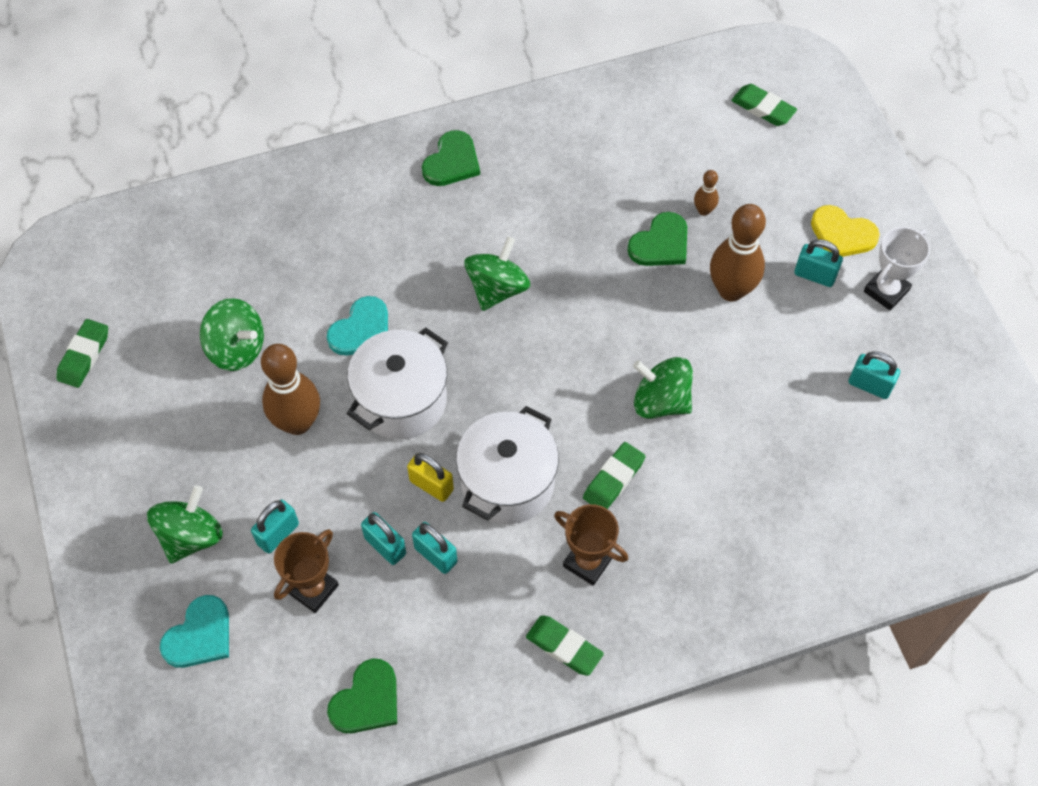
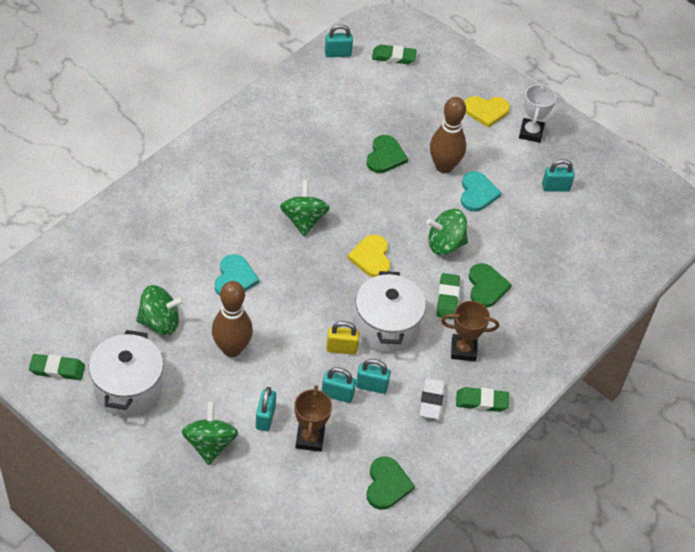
camera: 35 degrees left, 10 degrees down
green eraser [56,319,108,388] -> green eraser turned 75 degrees counterclockwise [29,354,85,380]
turquoise heart [160,595,229,668] -> turquoise heart moved to [461,171,502,212]
white pot [347,327,448,439] -> white pot moved to [89,330,164,417]
green heart [422,130,480,186] -> green heart moved to [469,263,512,308]
brown bowling pin [694,170,719,216] -> none
turquoise padlock [794,239,843,287] -> turquoise padlock moved to [325,24,353,57]
none -> yellow heart [347,235,390,278]
none -> white eraser [419,377,445,419]

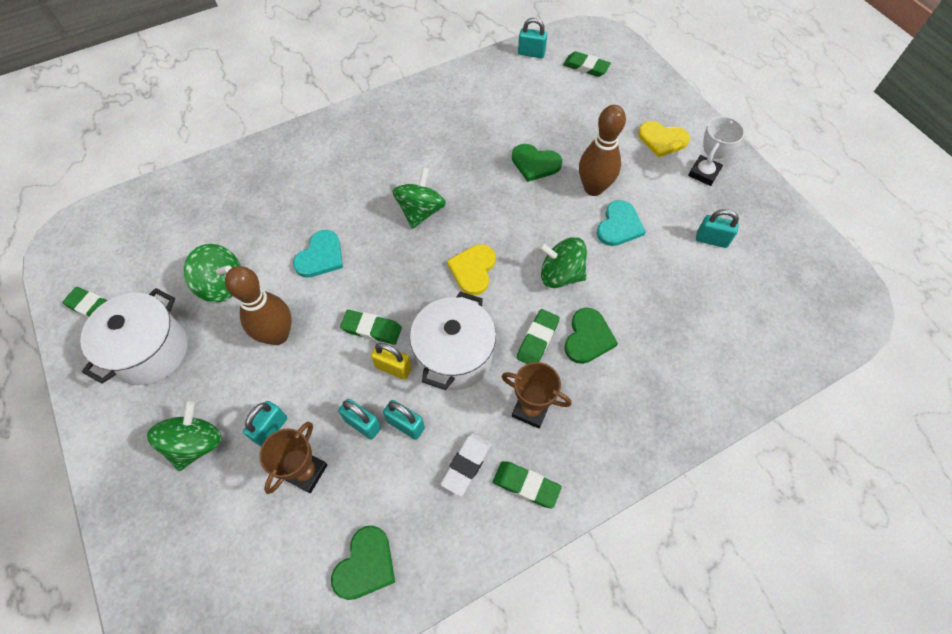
camera: 25 degrees right, 10 degrees up
green heart [366,135,408,173] -> green heart turned 75 degrees clockwise [512,144,562,182]
none -> green eraser [340,310,402,345]

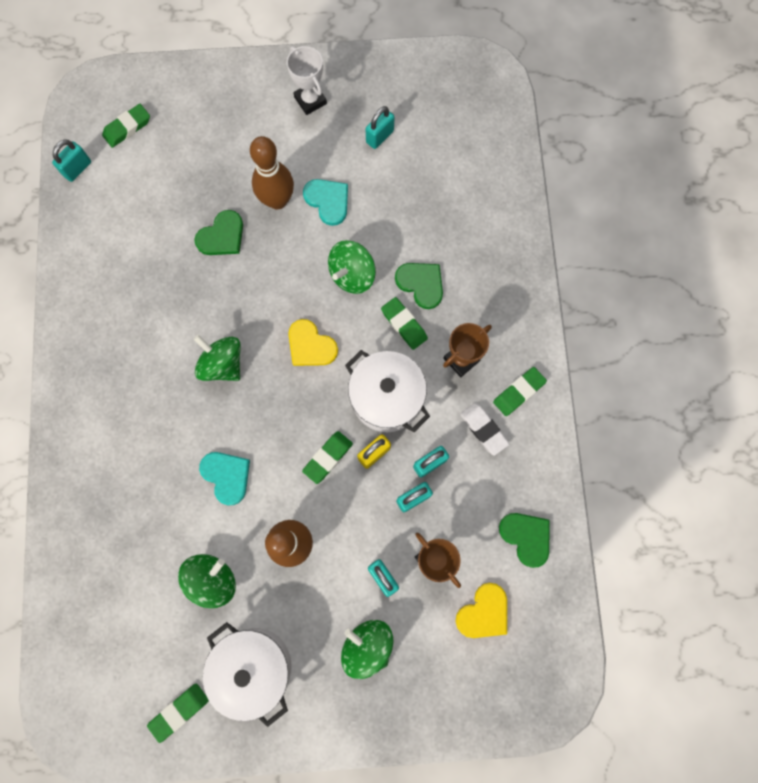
camera: 65 degrees left, 15 degrees up
yellow heart [638,121,690,158] -> yellow heart moved to [455,583,507,638]

